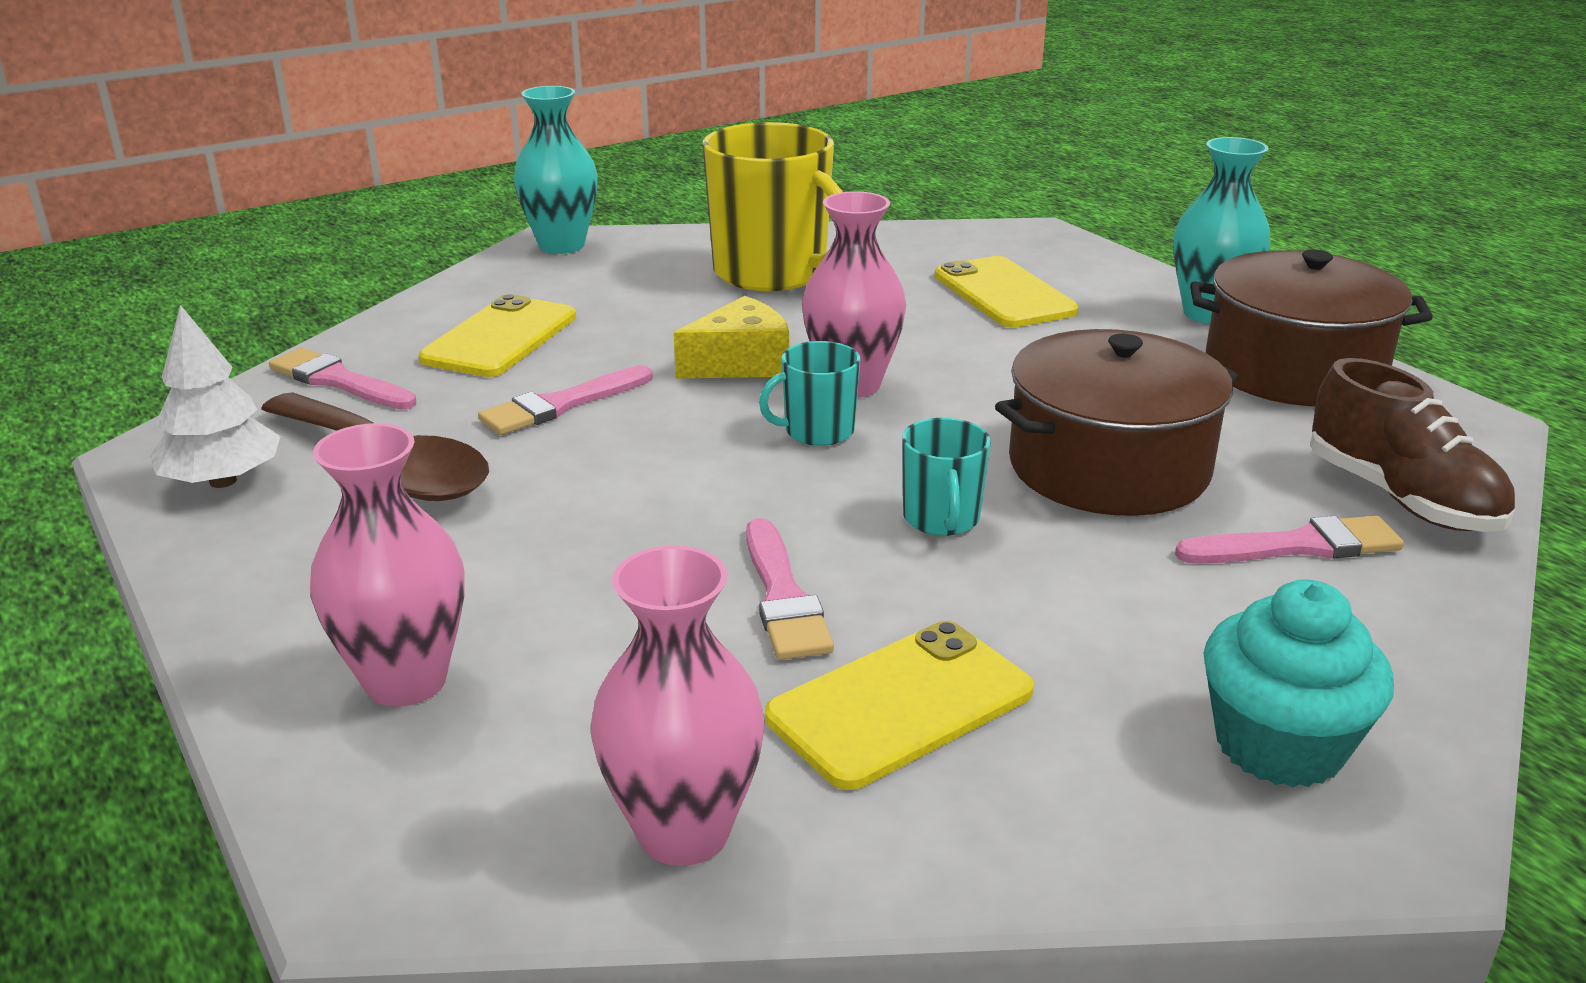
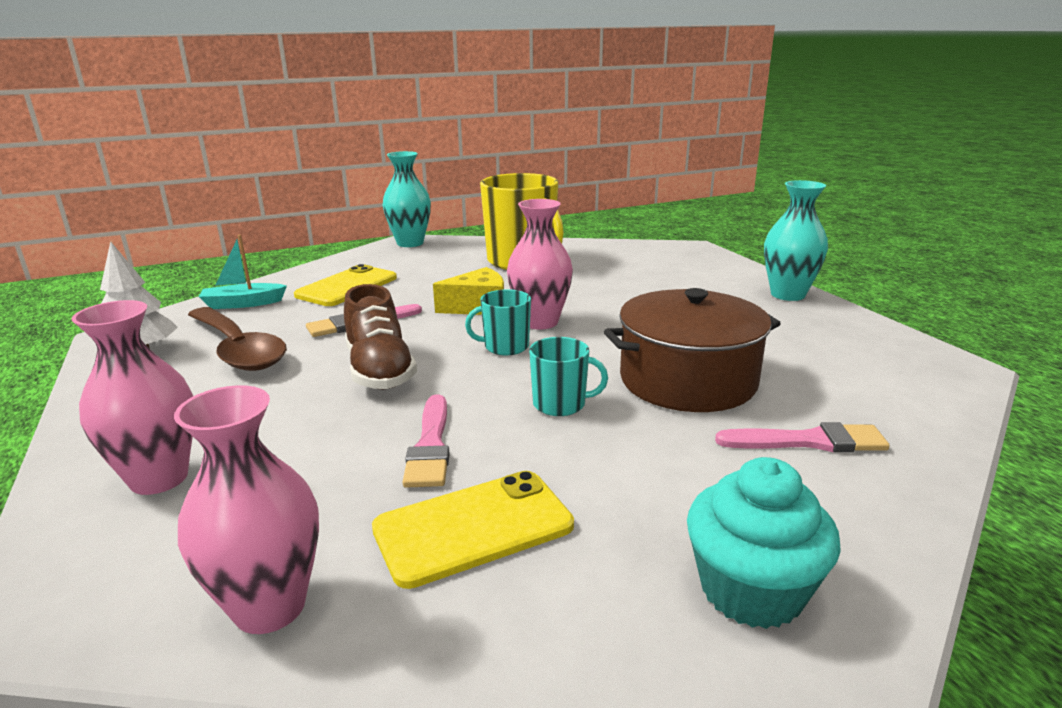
camera: 10 degrees right, 5 degrees down
pink brush [269,348,417,410] -> turquoise boat [199,235,287,309]
turquoise mug [902,418,991,536] -> turquoise mug turned 90 degrees counterclockwise [529,337,608,416]
yellow phone [935,256,1078,328] -> none
brown pot [1190,249,1433,406] -> none
brown shoe [1310,358,1515,532] -> brown shoe moved to [344,284,417,390]

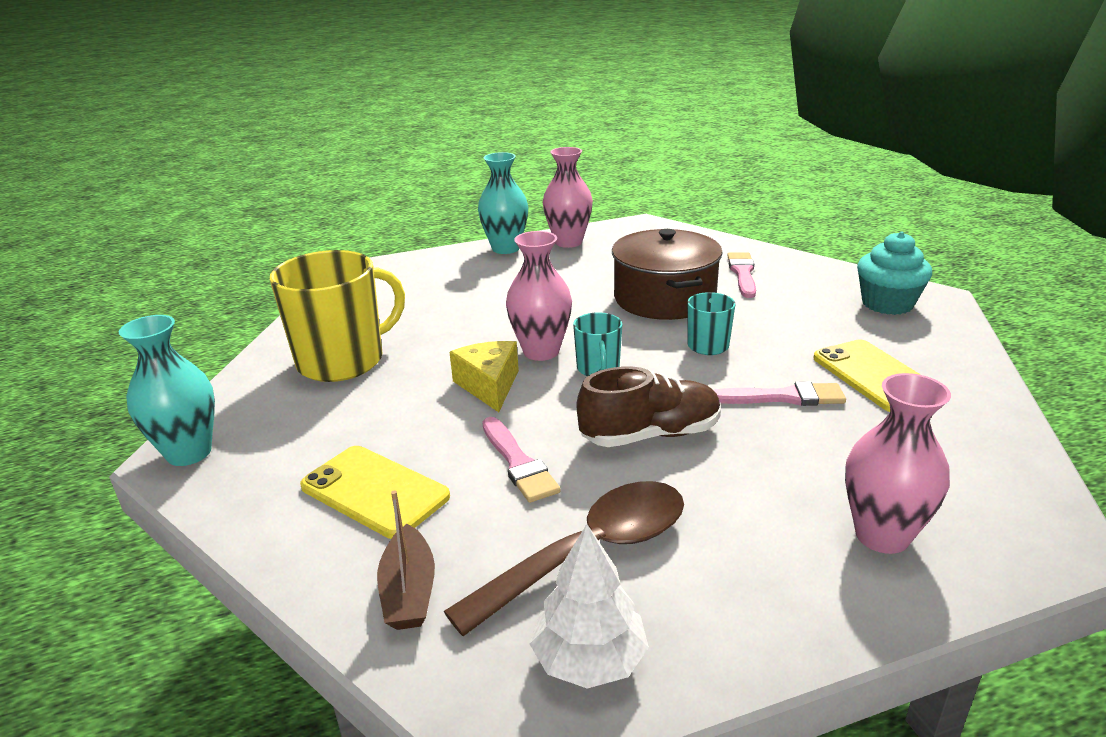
camera: 85 degrees left, 5 degrees up
pink vase [174,385,319,634] -> pink vase moved to [543,147,593,248]
turquoise boat [199,235,287,309] -> brown boat [377,490,435,630]

